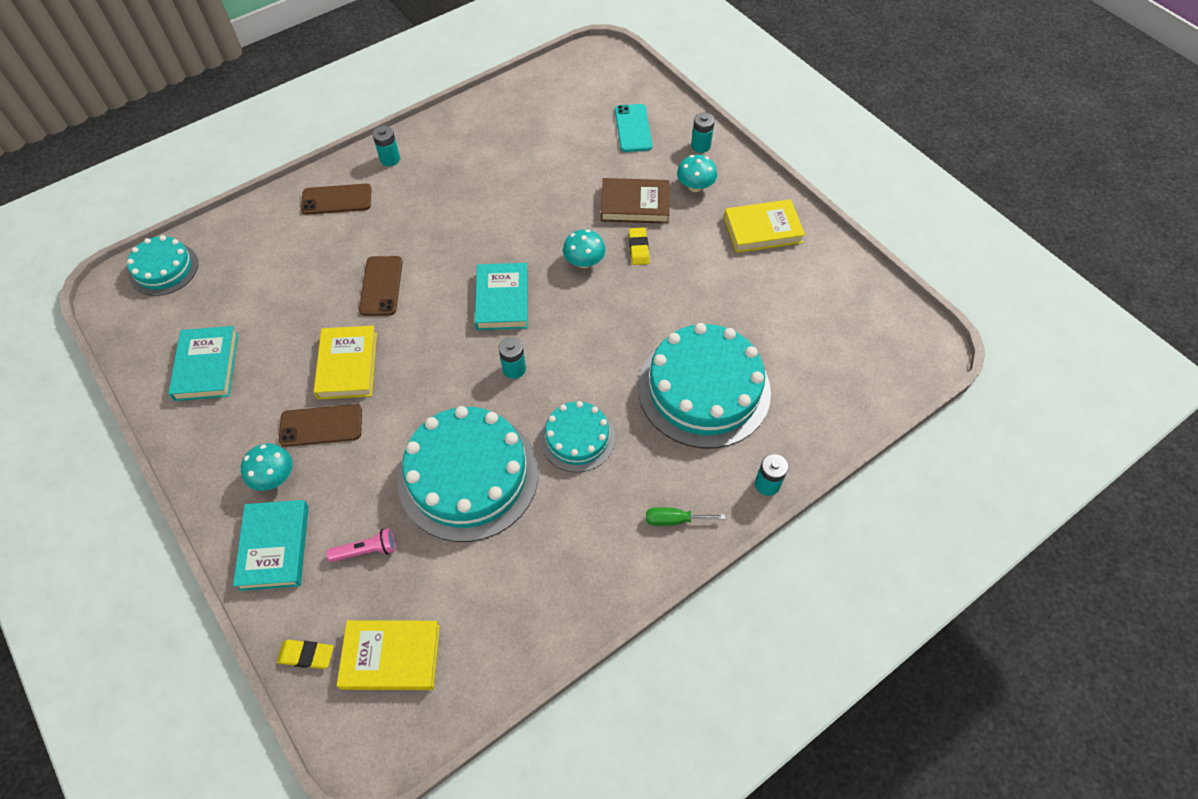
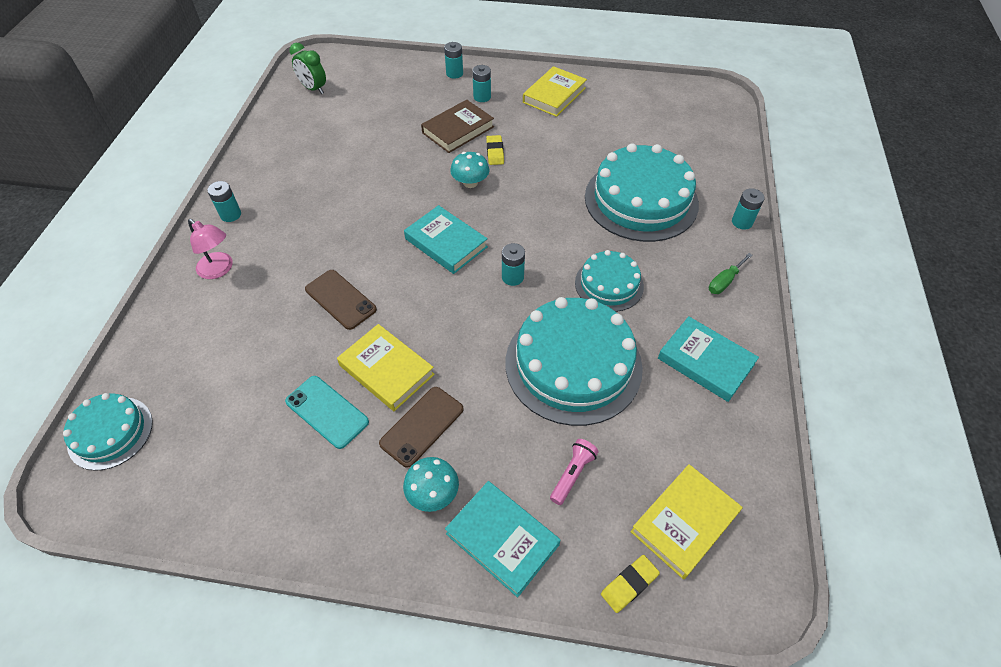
camera: 45 degrees left, 5 degrees down
turquoise book [168,326,238,401] -> turquoise book moved to [658,316,759,402]
brown phone [301,184,371,215] -> pink lamp [188,219,233,279]
turquoise phone [615,104,652,152] -> turquoise phone moved to [285,376,369,449]
yellow eraser [629,227,650,265] -> yellow eraser turned 45 degrees clockwise [486,135,504,165]
turquoise mushroom [677,155,717,192] -> turquoise battery [472,65,491,102]
none -> green clock [290,43,326,94]

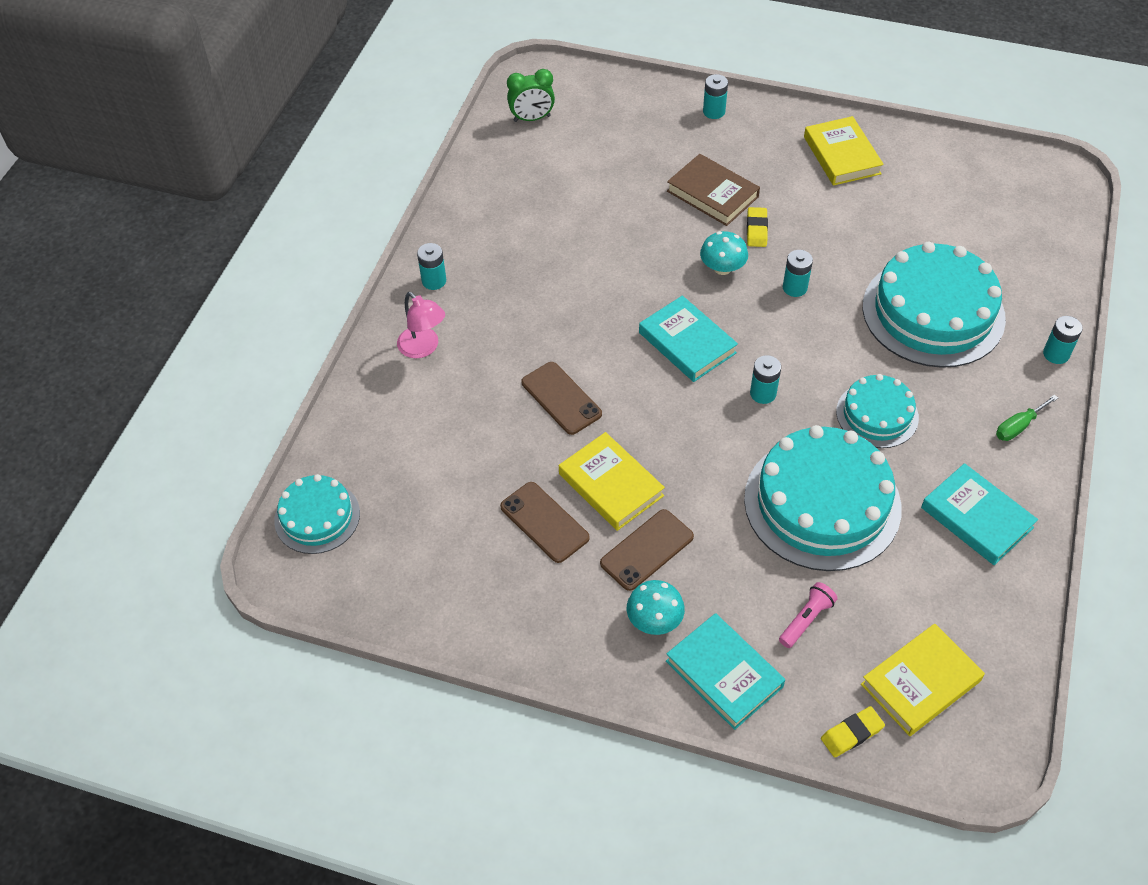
camera: 10 degrees right, 0 degrees up
turquoise phone [285,376,369,449] -> brown phone [500,482,590,563]
green clock [290,43,326,94] -> green clock turned 60 degrees counterclockwise [507,69,555,122]
brown book [421,100,494,153] -> brown book turned 75 degrees clockwise [667,154,760,226]
turquoise battery [472,65,491,102] -> turquoise battery moved to [783,250,813,297]
yellow book [523,66,587,117] -> yellow book turned 60 degrees counterclockwise [804,116,884,186]

